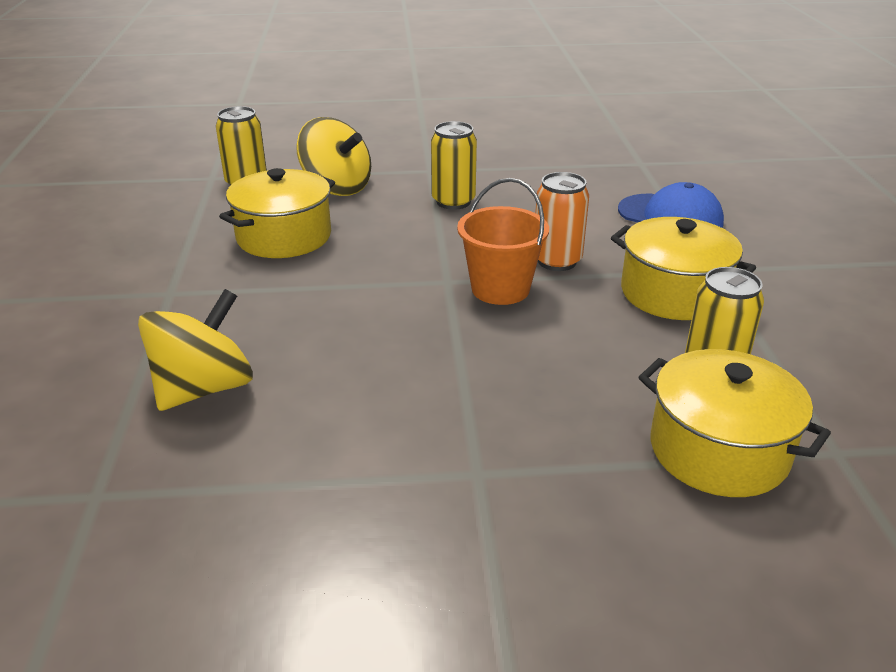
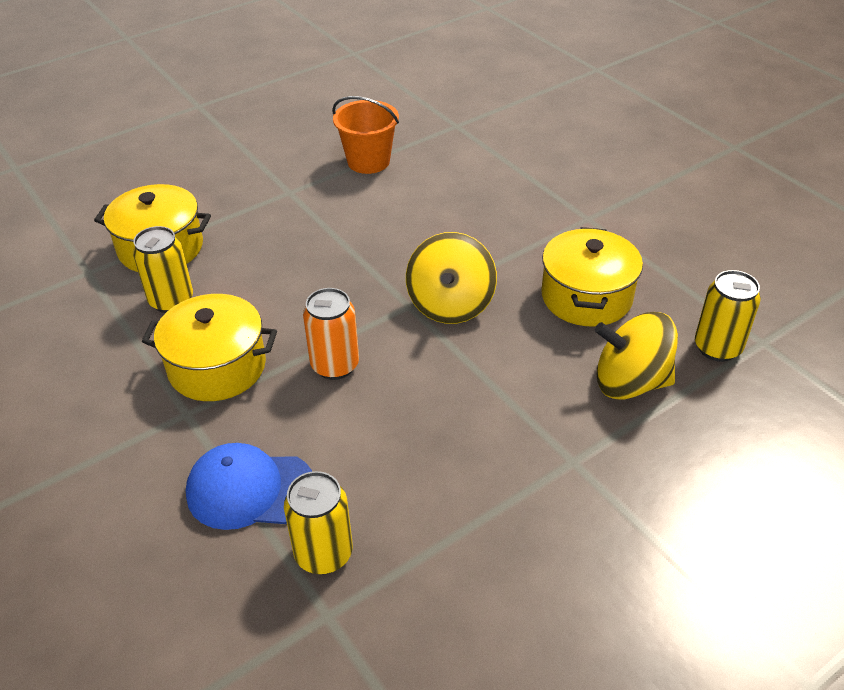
camera: 150 degrees right, 10 degrees up
yellow spinning top [138,289,253,411] -> yellow spinning top moved to [406,232,497,324]
yellow can [431,121,477,210] -> yellow can moved to [284,471,353,575]
orange bucket [457,178,549,305] -> orange bucket moved to [332,96,399,174]

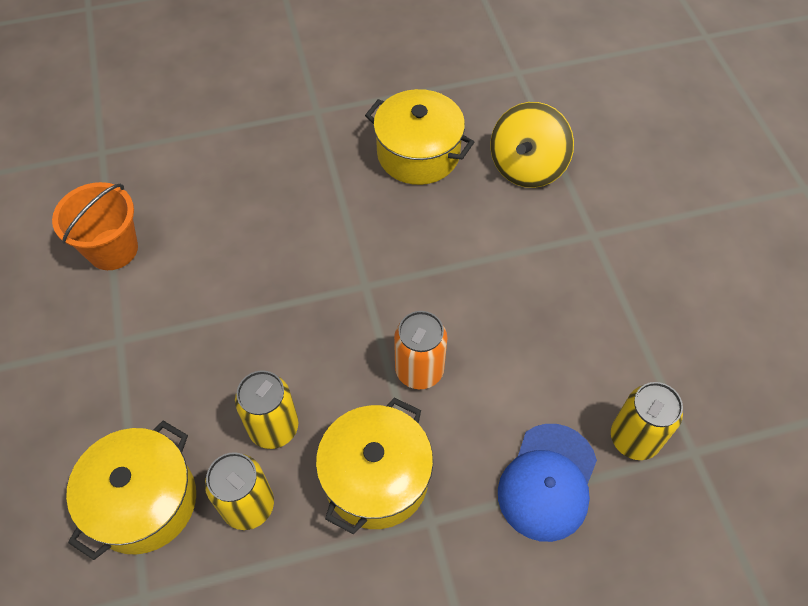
camera: 70 degrees left, 15 degrees up
yellow spinning top [406,232,497,324] -> none
yellow can [695,270,761,362] -> yellow can moved to [235,371,298,449]

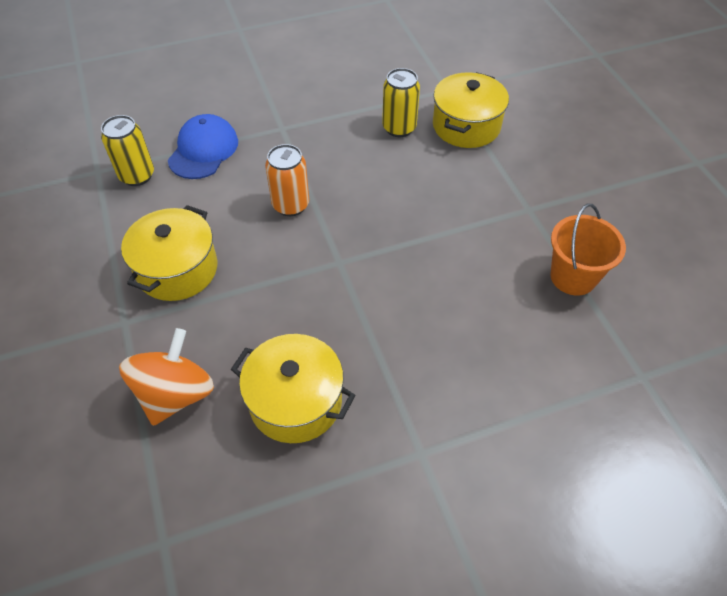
camera: 175 degrees right, 5 degrees down
yellow can [235,371,298,449] -> none
yellow pot [316,398,433,534] -> yellow pot moved to [121,205,218,301]
yellow spinning top [490,102,574,188] -> orange spinning top [119,328,214,426]

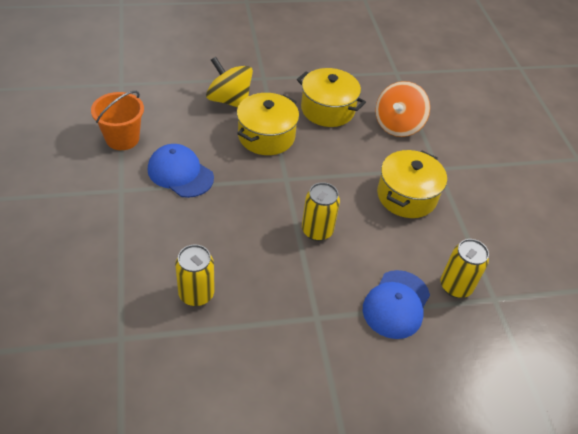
camera: 175 degrees left, 5 degrees down
orange can [265,144,309,216] -> yellow can [302,182,340,241]
yellow pot [433,72,509,148] -> yellow pot moved to [237,93,299,155]
none -> blue cap [148,144,214,198]
none -> yellow spinning top [206,57,253,107]

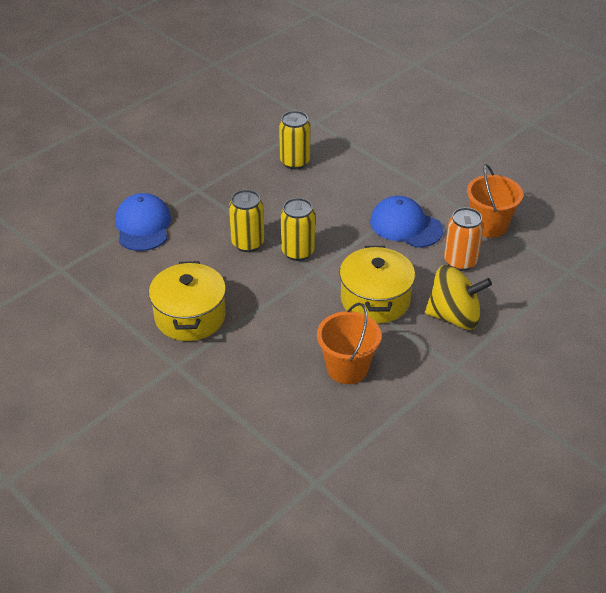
camera: 150 degrees right, 5 degrees down
blue cap [148,144,214,198] -> blue cap turned 150 degrees counterclockwise [370,196,443,248]
yellow pot [297,68,366,127] -> orange bucket [317,303,381,384]
orange spinning top [375,81,430,137] -> none
yellow can [441,239,489,298] -> yellow can moved to [281,198,315,261]
none -> orange can [444,207,484,271]

